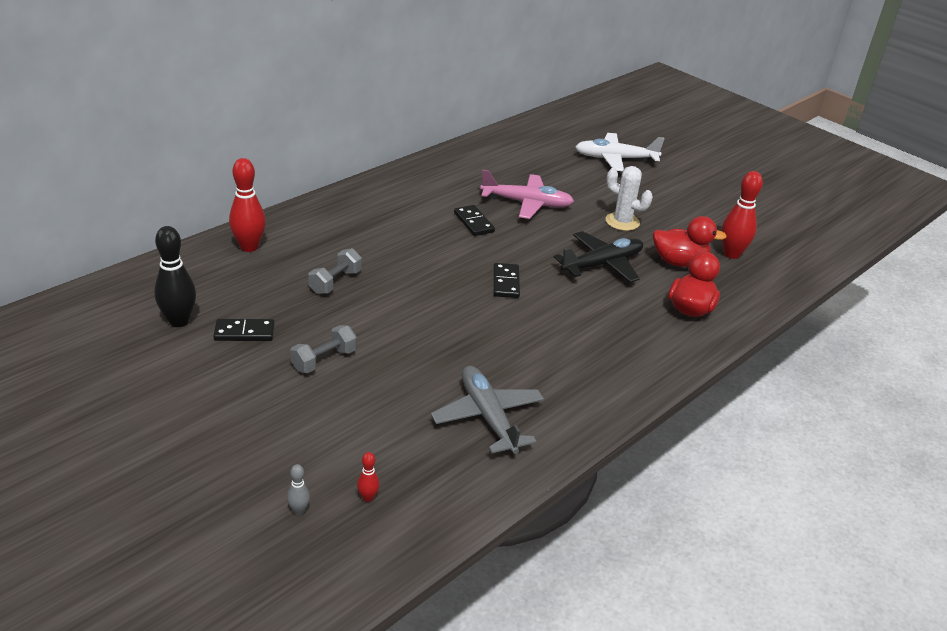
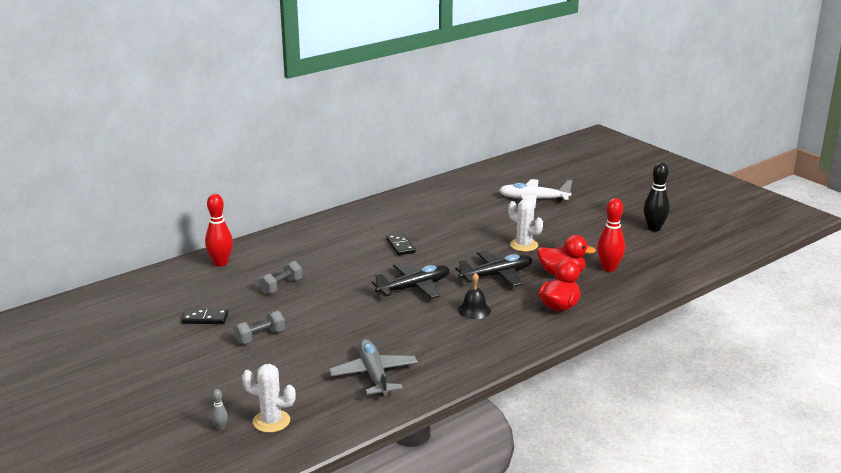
camera: 10 degrees right, 10 degrees down
black bowling pin [154,226,196,327] -> black bowling pin moved to [644,162,670,231]
red bowling pin [357,452,380,502] -> white cactus [242,364,296,433]
pink plane [480,169,574,219] -> none
black domino [493,263,520,298] -> black plane [371,263,450,299]
none -> black bell [458,273,491,319]

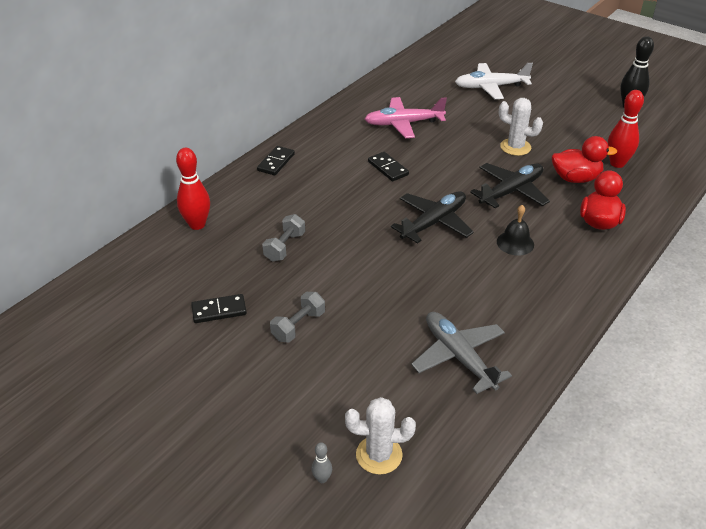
camera: 15 degrees left, 15 degrees up
none -> black domino [257,146,295,175]
none -> pink plane [365,97,447,138]

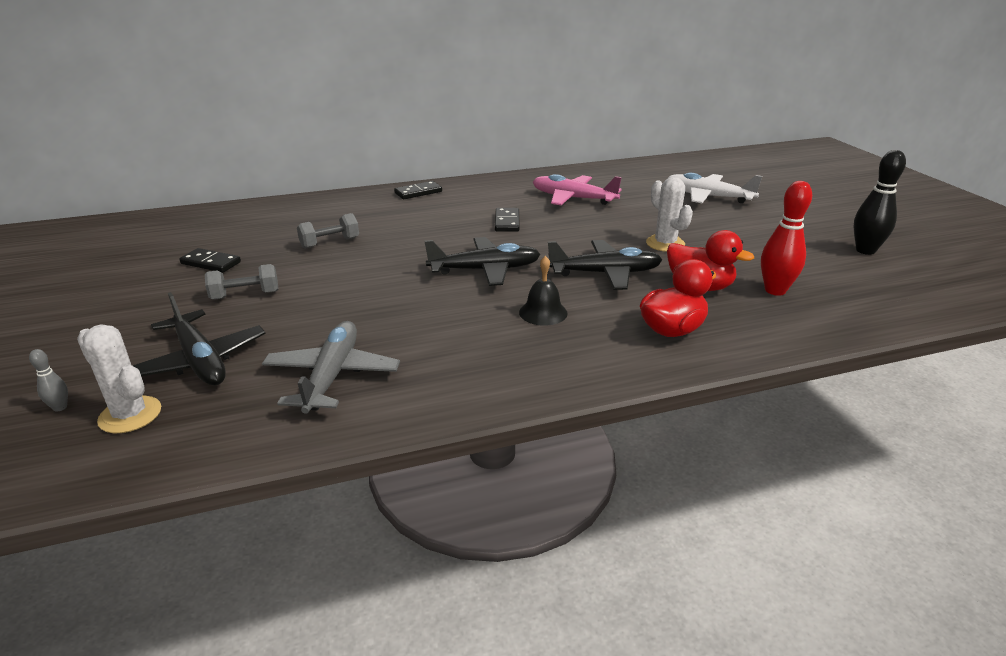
camera: 35 degrees right, 10 degrees down
red bowling pin [176,148,210,230] -> none
none -> black plane [132,292,266,385]

